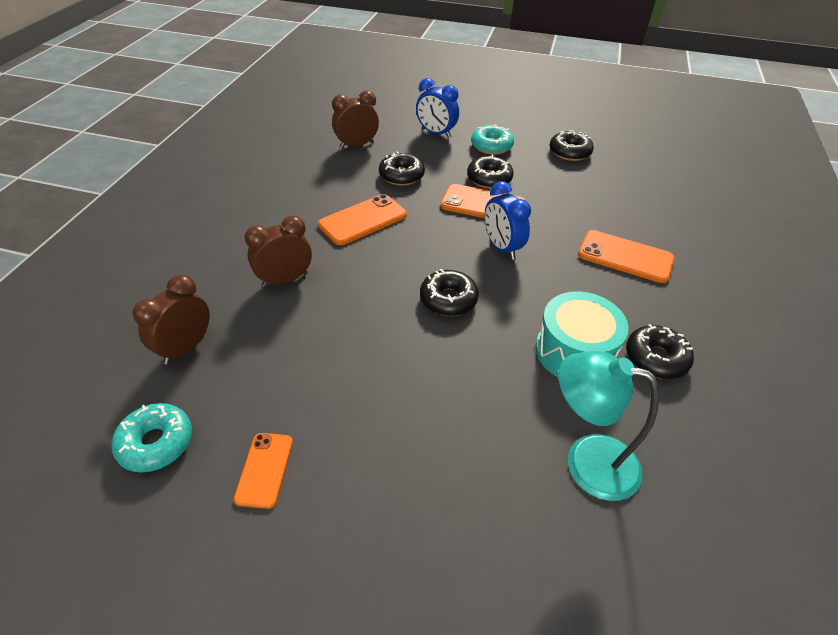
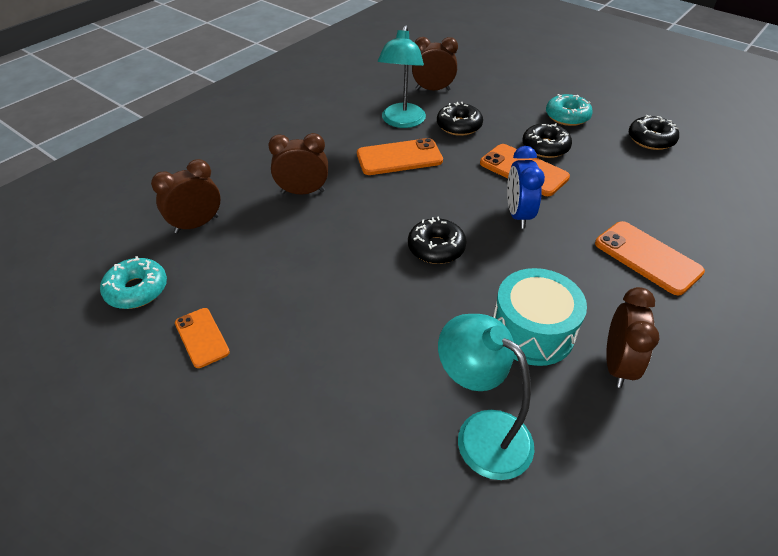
camera: 25 degrees right, 0 degrees up
orange phone [234,433,293,509] -> orange phone turned 60 degrees counterclockwise [175,308,230,368]
blue clock [416,78,459,138] -> none
black donut [626,324,694,379] -> brown clock [606,287,659,388]
none -> turquoise lamp [378,25,426,128]

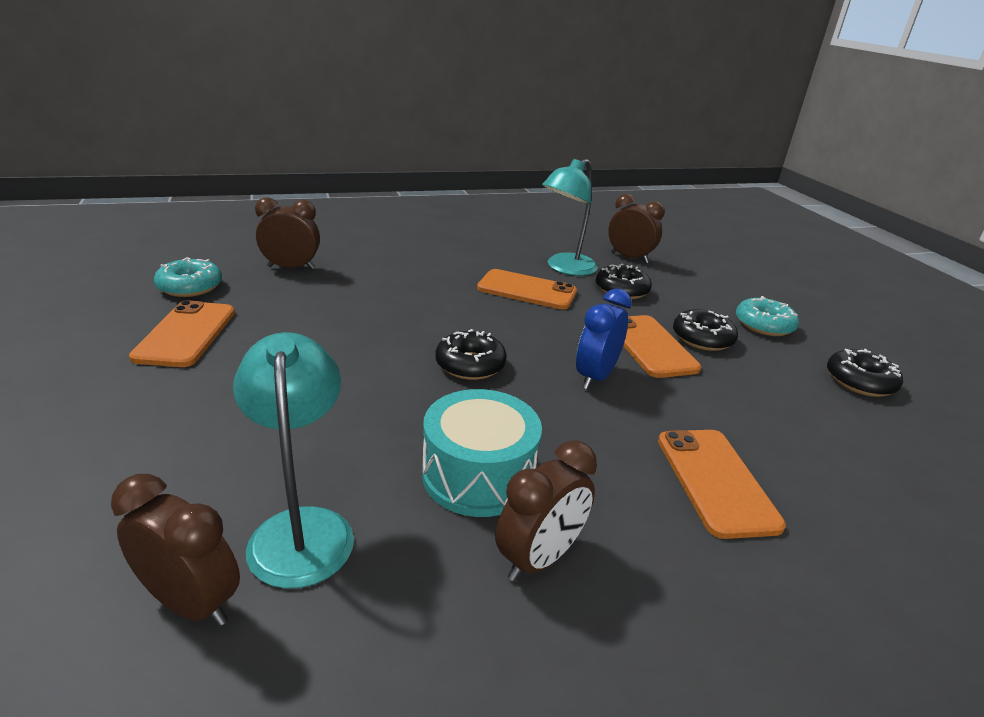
camera: 30 degrees right, 15 degrees down
orange phone [175,308,230,368] -> orange phone [129,300,235,367], size x1.61
brown clock [268,133,328,194] -> brown clock moved to [111,474,240,626]

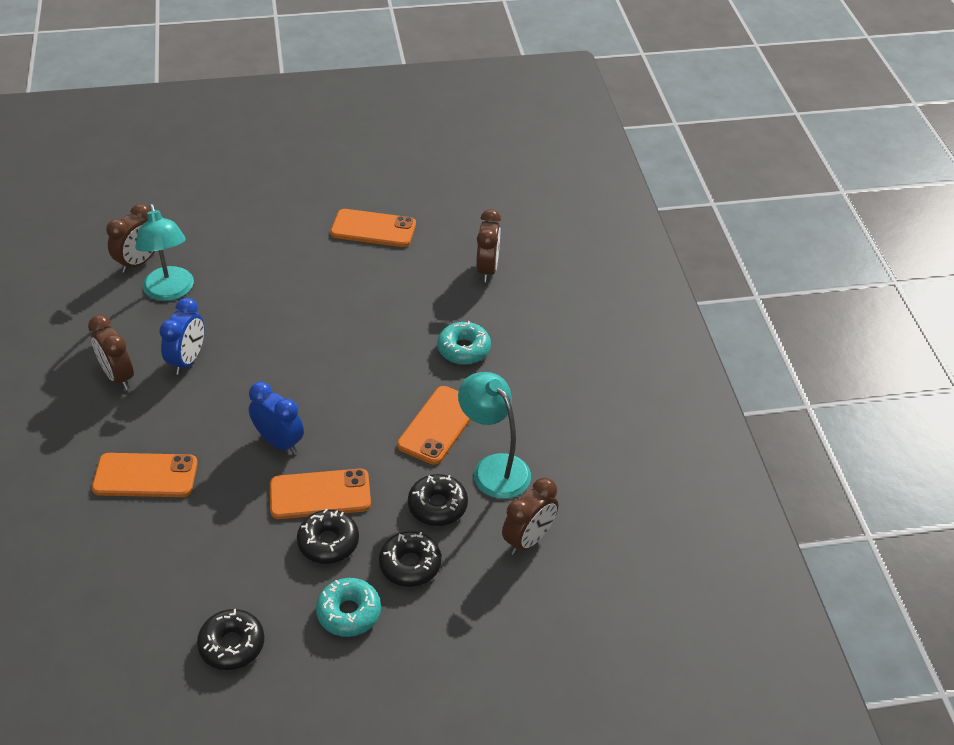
camera: 100 degrees right, 15 degrees up
turquoise donut [154,257,222,297] -> turquoise donut moved to [437,321,491,364]
turquoise lamp [233,332,354,589] -> turquoise lamp turned 75 degrees clockwise [135,204,194,301]
turquoise drum [422,389,542,517] -> blue clock [159,298,204,375]
black donut [435,329,507,380] -> black donut moved to [379,531,442,587]

